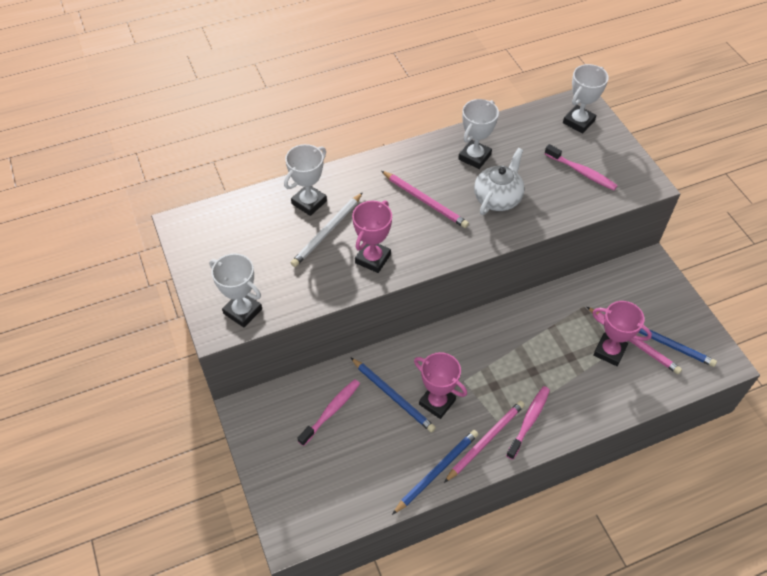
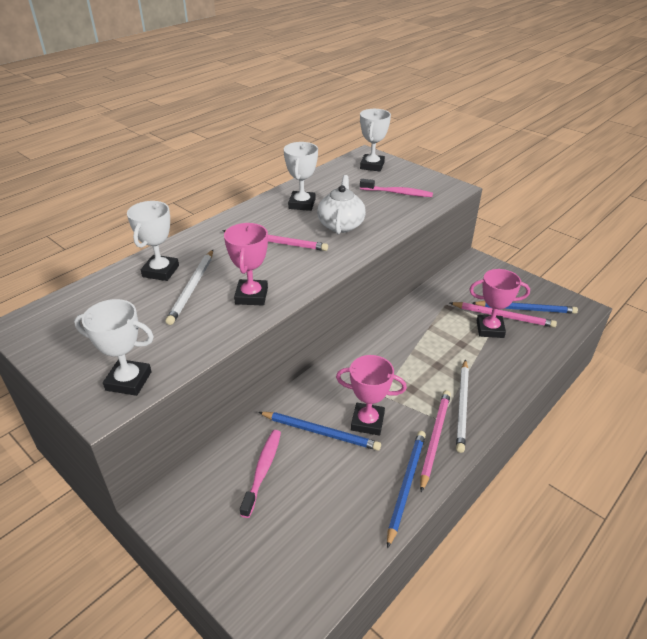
camera: 25 degrees left, 15 degrees down
pink toothbrush [506,386,550,460] -> white pencil [456,359,469,453]

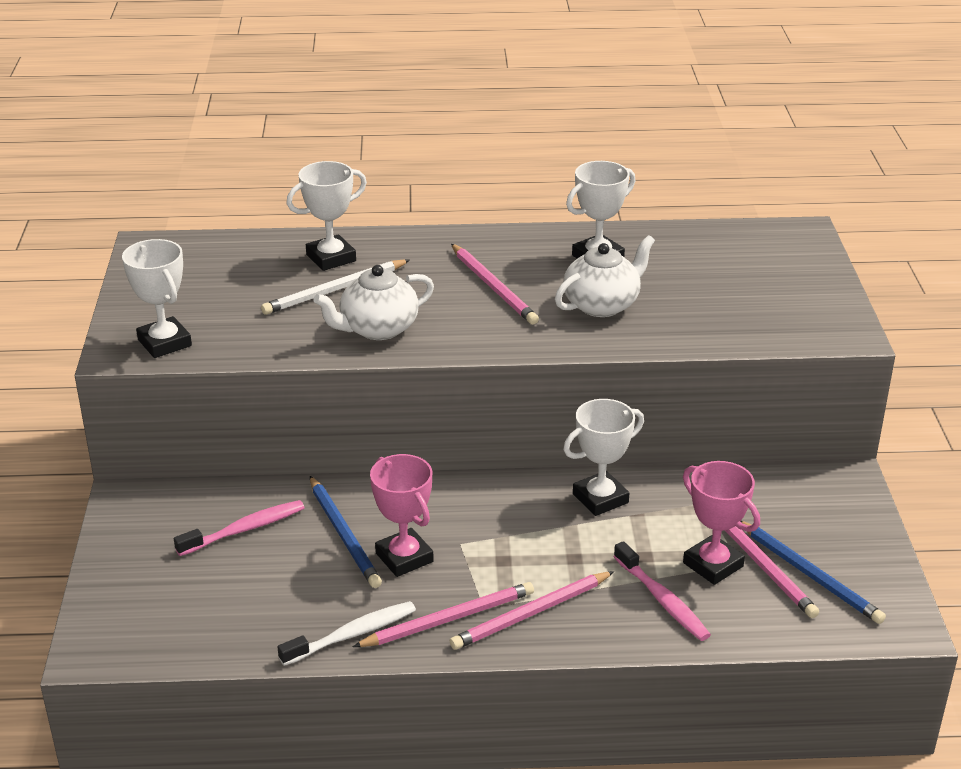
camera: 45 degrees right, 5 degrees down
pink trophy [224,223,268,305] -> white teapot [313,265,434,340]
white trophy [360,109,391,171] -> white trophy moved to [563,399,644,516]
pink toothbrush [360,179,433,197] -> pink toothbrush moved to [614,541,711,641]
blue pencil [387,431,426,549] -> white toothbrush [277,601,416,666]
white pencil [456,359,469,453] -> pink pencil [450,571,614,650]

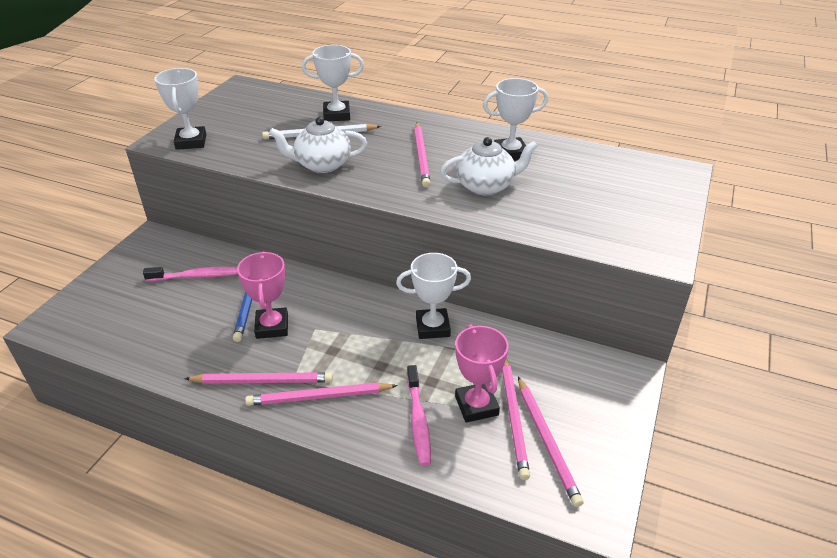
camera: 25 degrees right, 5 degrees up
white toothbrush [277,601,416,666] -> none
blue pencil [740,521,886,624] -> pink pencil [518,377,583,507]

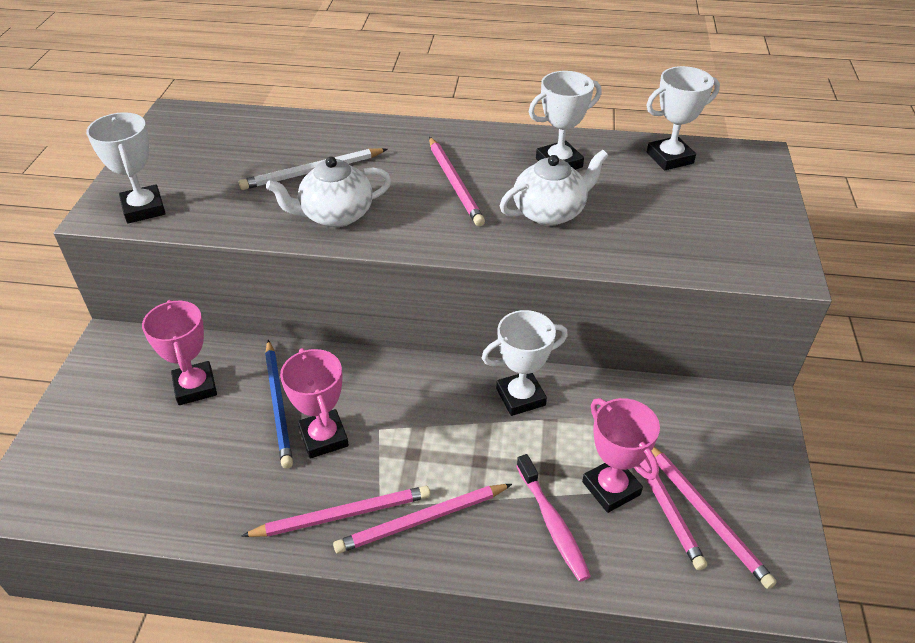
camera: 15 degrees left, 5 degrees up
pink toothbrush [143,267,238,281] -> pink trophy [142,300,217,405]
white trophy [302,45,364,121] -> white trophy moved to [646,66,720,170]

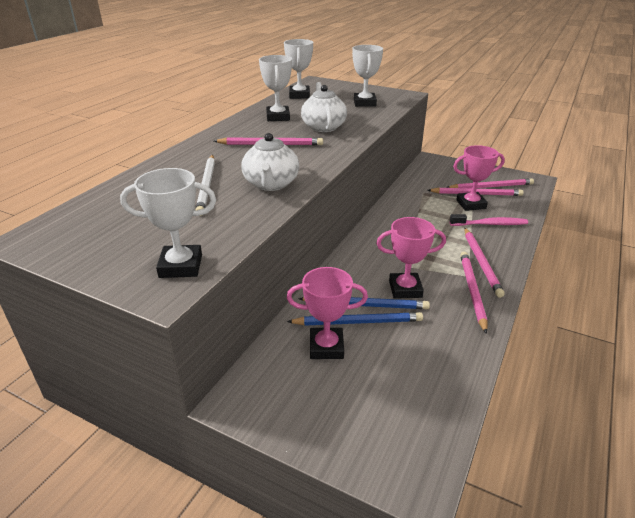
camera: 70 degrees left, 10 degrees down
white trophy [482,310,568,416] -> white trophy moved to [352,45,383,107]
none -> blue pencil [287,312,423,326]

